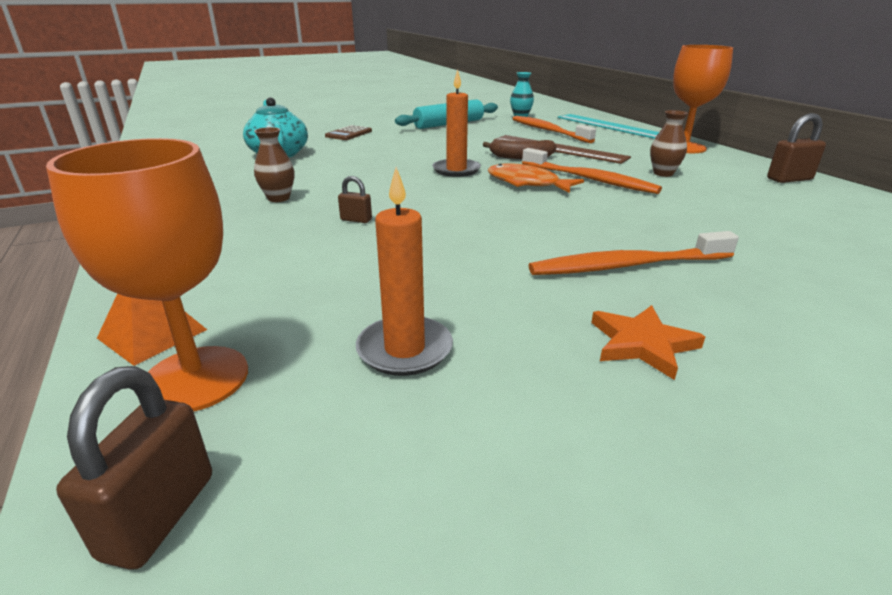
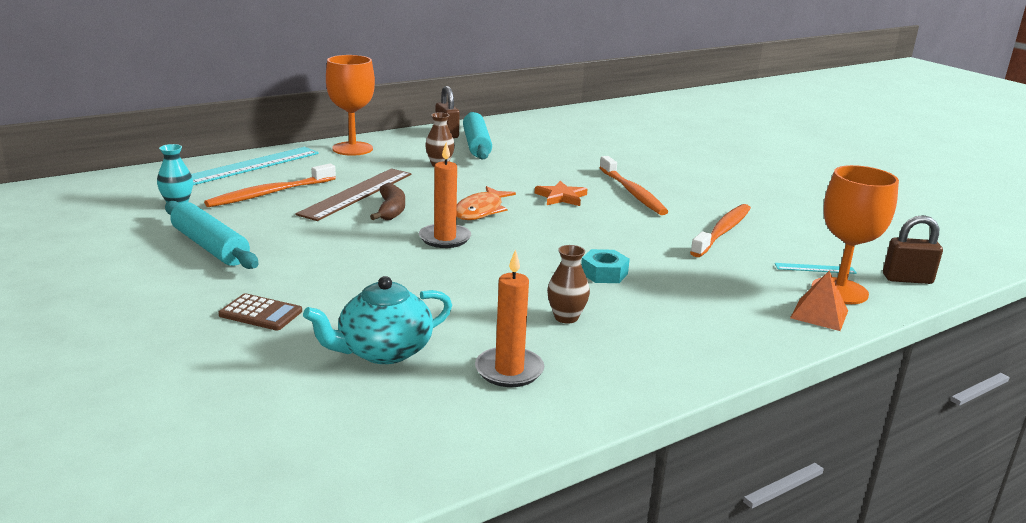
camera: 100 degrees left, 5 degrees down
brown padlock [338,176,372,223] -> turquoise nut [581,249,630,283]
orange candle [356,167,453,376] -> orange candle moved to [475,249,544,387]
orange toothbrush [522,148,662,194] -> orange toothbrush moved to [690,204,751,257]
orange star [591,305,705,380] -> orange star moved to [535,181,587,206]
none -> turquoise rolling pin [463,112,492,160]
none -> turquoise ruler [775,263,857,274]

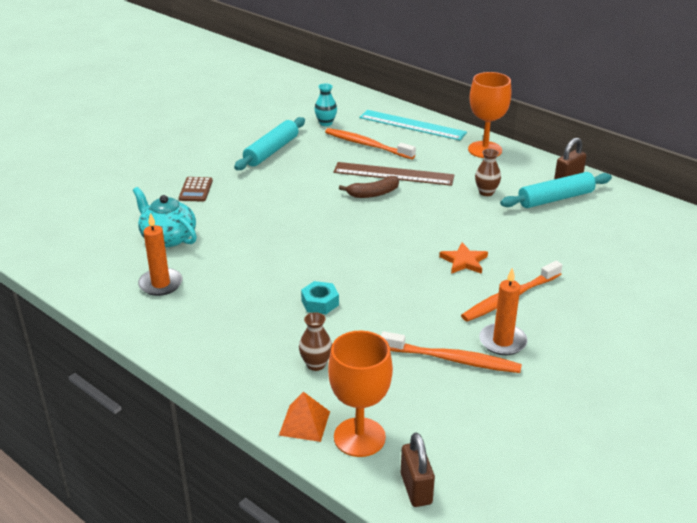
camera: 75 degrees right, 10 degrees up
orange candle [419,142,471,248] -> orange candle moved to [479,268,527,355]
orange fish [456,186,516,220] -> none
brown vase [547,245,590,324] -> brown vase moved to [299,312,332,371]
turquoise ruler [775,263,857,274] -> none

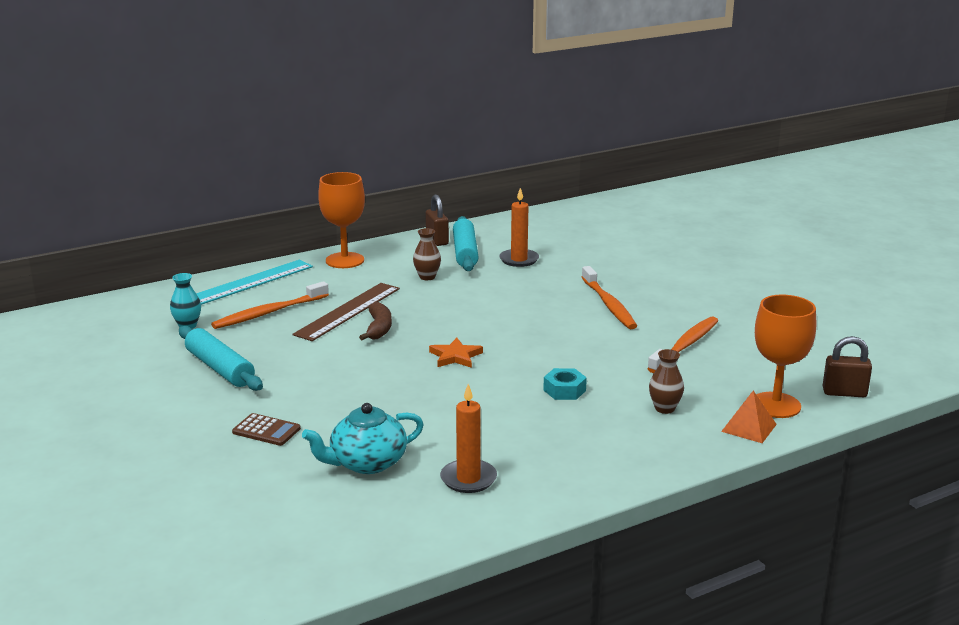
camera: 70 degrees left, 10 degrees down
orange star [439,242,488,274] -> orange star moved to [429,338,483,368]
orange candle [479,268,527,355] -> orange candle moved to [499,188,539,267]

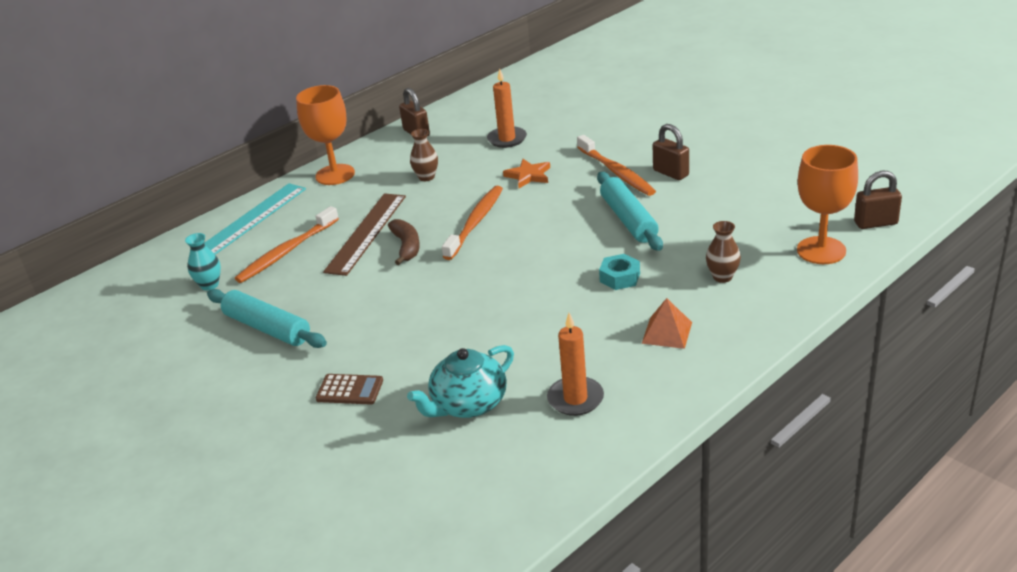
camera: 10 degrees left, 10 degrees up
orange star [429,338,483,368] -> orange star moved to [503,159,550,188]
turquoise rolling pin [453,216,479,271] -> turquoise rolling pin moved to [597,172,663,251]
orange toothbrush [647,316,718,373] -> orange toothbrush moved to [442,186,503,260]
orange pyramid [721,390,777,443] -> orange pyramid moved to [642,298,692,349]
none -> brown padlock [653,124,689,180]

